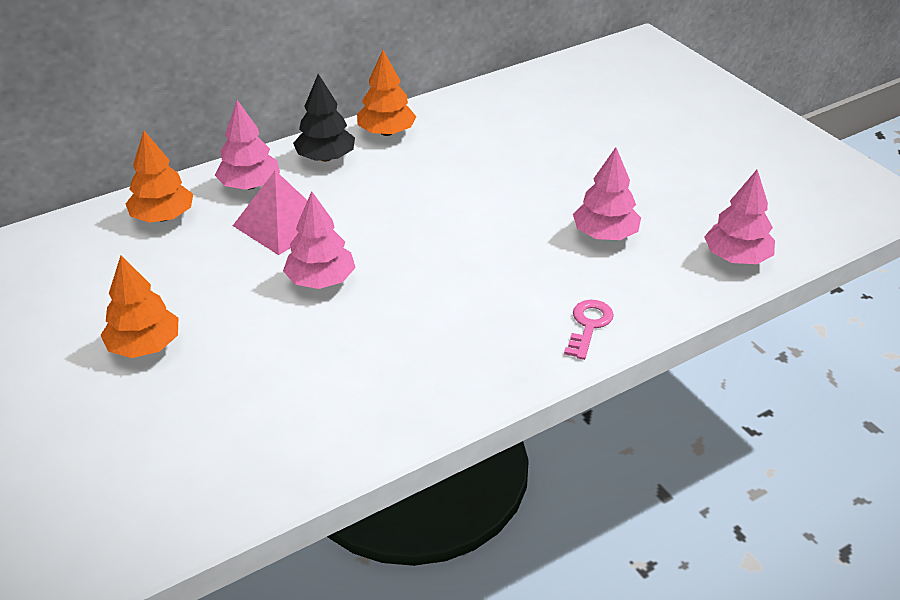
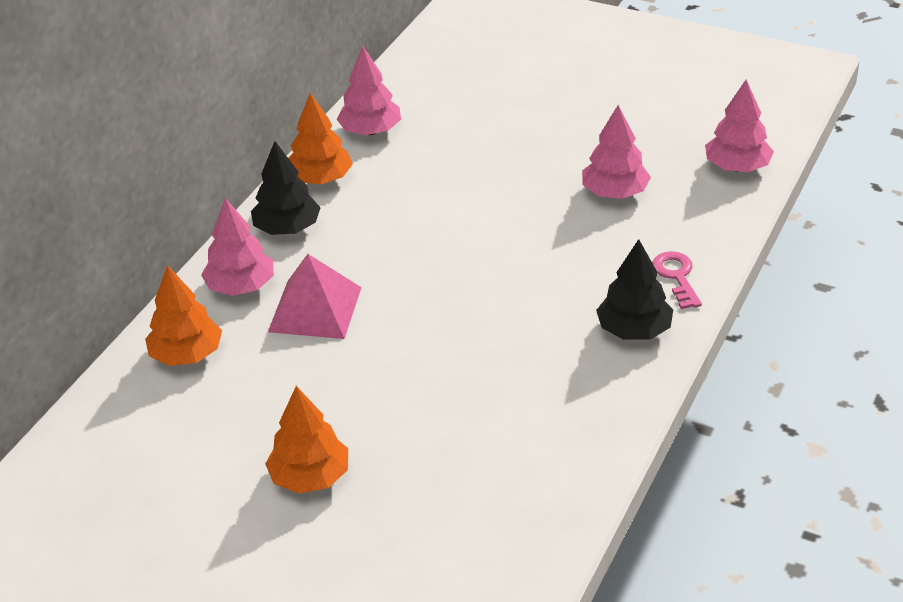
camera: 30 degrees left, 0 degrees up
pink tree [283,191,356,289] -> pink tree moved to [336,46,401,135]
none -> black tree [596,239,673,340]

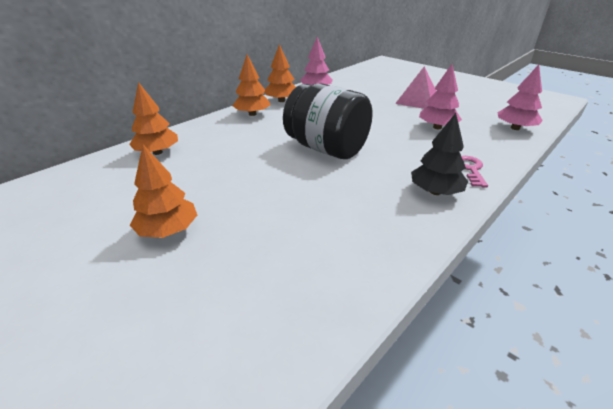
camera: 15 degrees right, 5 degrees down
pink tree [201,198,274,296] -> none
black tree [251,141,321,235] -> orange tree [232,54,271,116]
pink pyramid [268,254,362,339] -> pink pyramid moved to [395,66,436,109]
none -> black jar [283,83,372,159]

